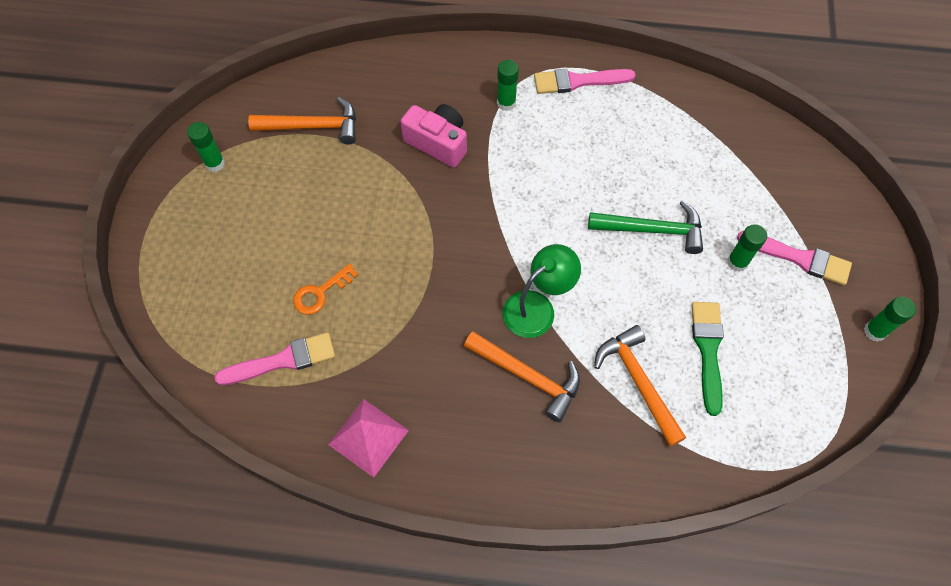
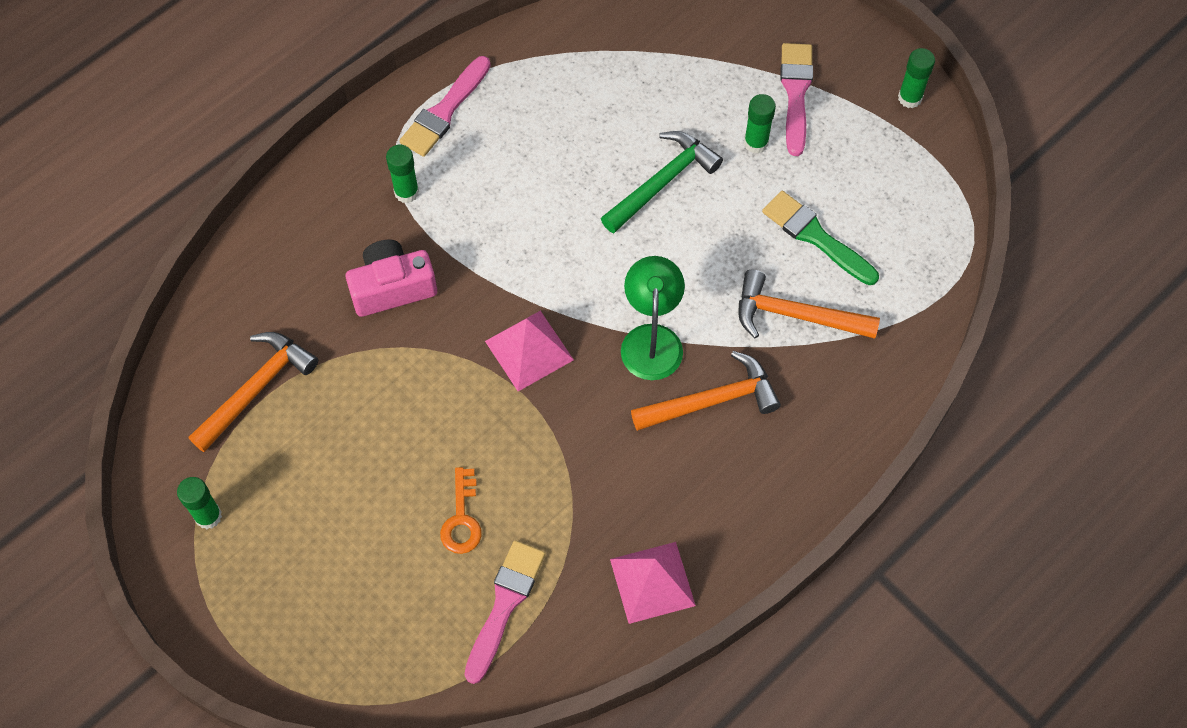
camera: 50 degrees left, 0 degrees up
pink brush [737,230,852,285] -> pink brush turned 60 degrees counterclockwise [780,43,813,156]
none -> pink pyramid [485,311,574,391]

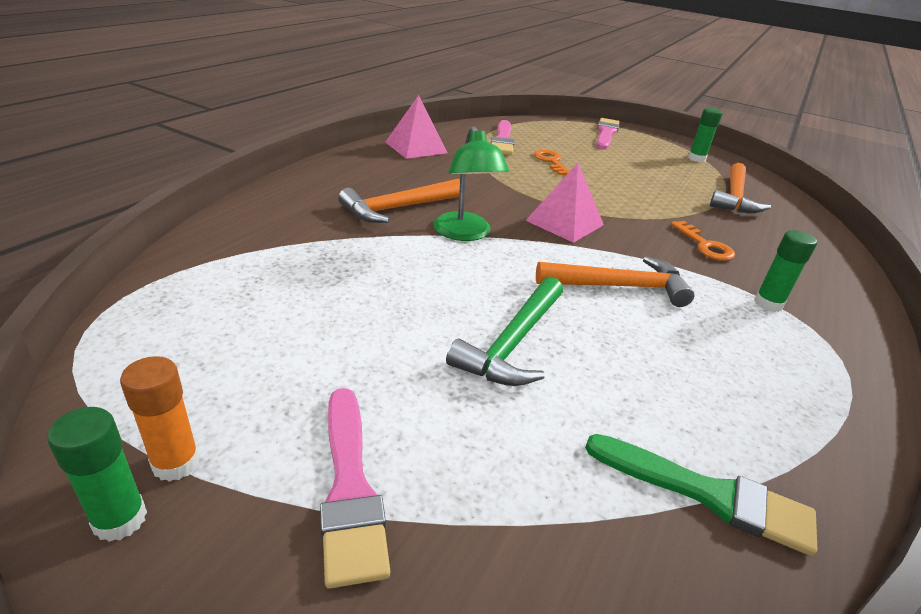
camera: 160 degrees right, 30 degrees down
pink camera [346,239,437,317] -> orange key [671,221,735,261]
pink brush [400,56,491,157] -> pink brush moved to [596,118,620,150]
orange hammer [739,270,880,339] -> orange hammer moved to [536,256,694,307]
green glue stick [744,94,776,154] -> none
green brush [762,191,879,285] -> green brush moved to [585,434,818,556]
none -> orange glue stick [120,356,200,482]

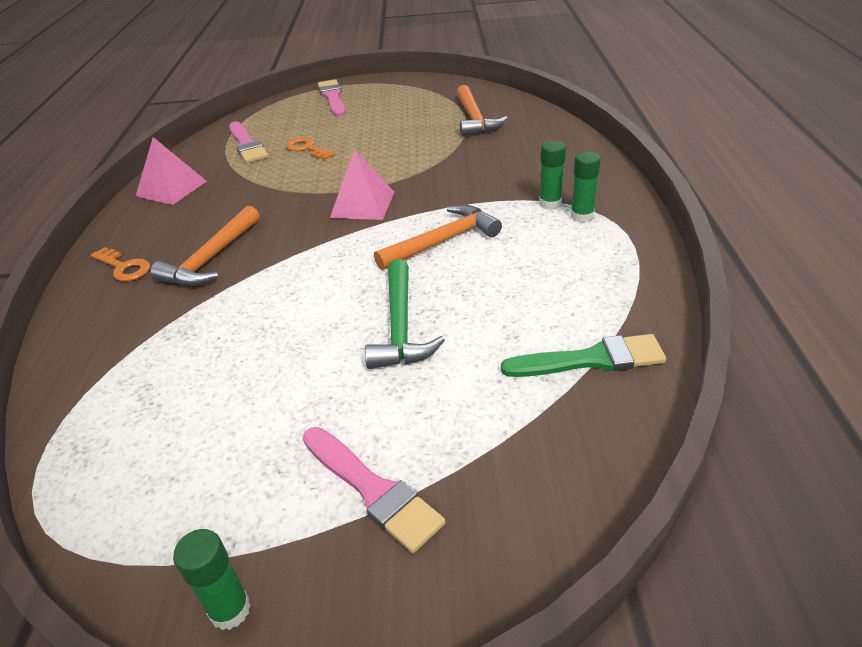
camera: 25 degrees left, 5 degrees up
orange glue stick [120,356,200,482] -> none
green lamp [433,126,509,241] -> none
orange key [671,221,735,261] -> orange key moved to [91,247,150,281]
green glue stick [688,108,723,162] -> green glue stick moved to [571,152,601,223]

